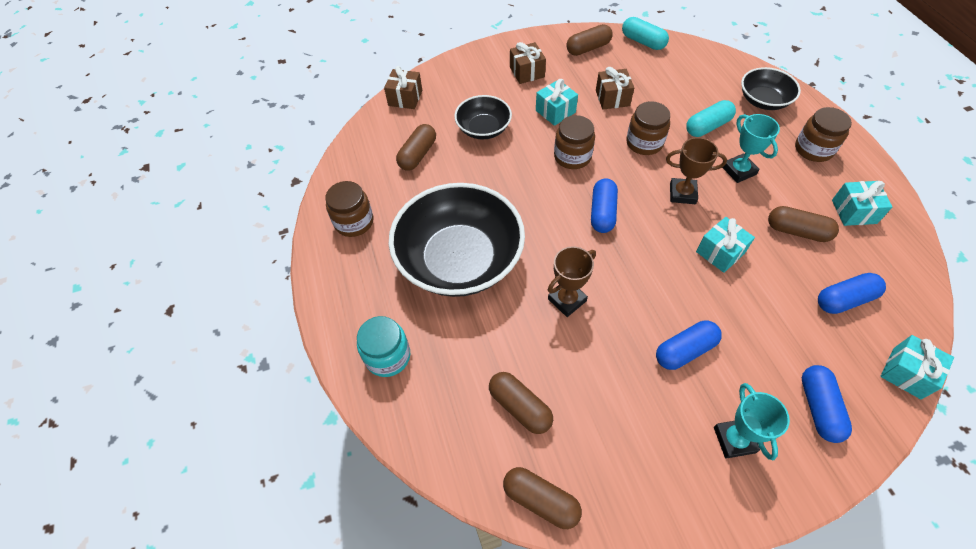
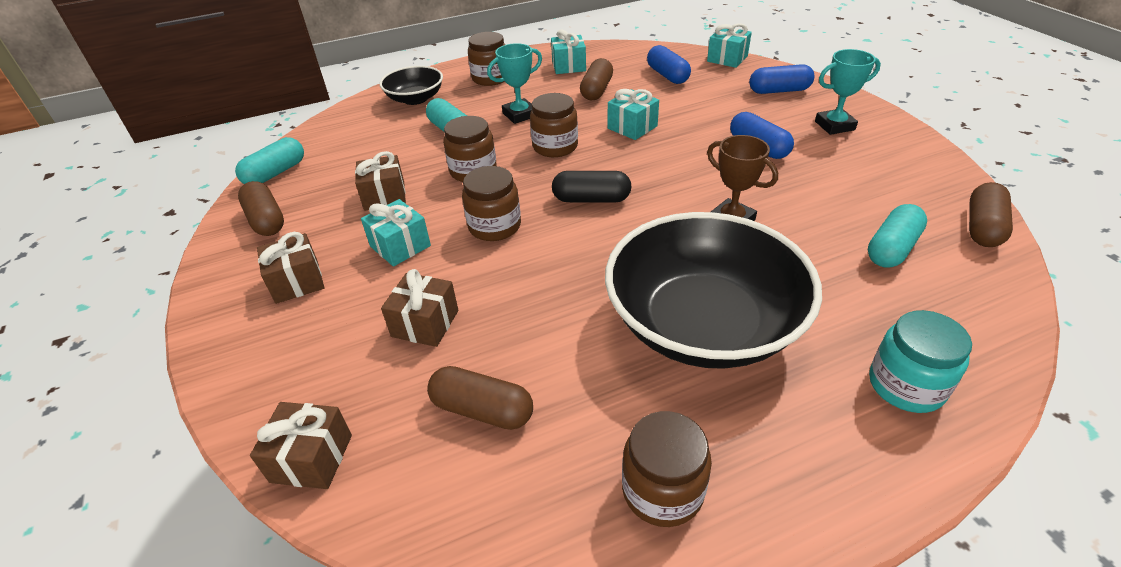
camera: 95 degrees left, 15 degrees down
black bowl [454,95,512,139] -> brown gift [381,269,458,347]
brown capsule [489,372,553,434] -> turquoise capsule [868,204,927,268]
blue capsule [591,178,618,233] -> black capsule [552,171,632,203]
brown trophy [666,137,727,204] -> brown jar [530,93,578,157]

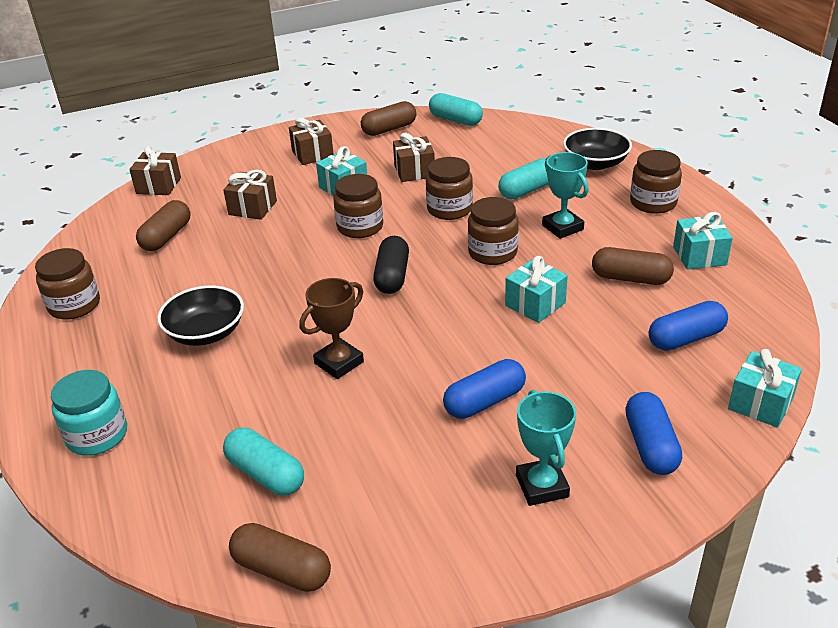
camera: 90 degrees right, 5 degrees down
black bowl [605,212,822,369] -> black bowl [157,285,244,346], size x0.51

